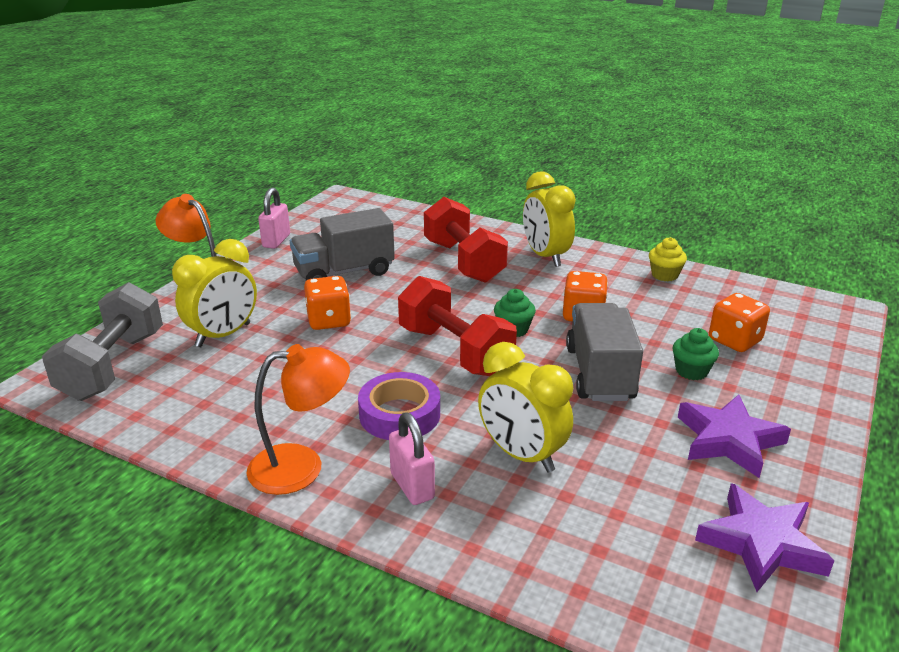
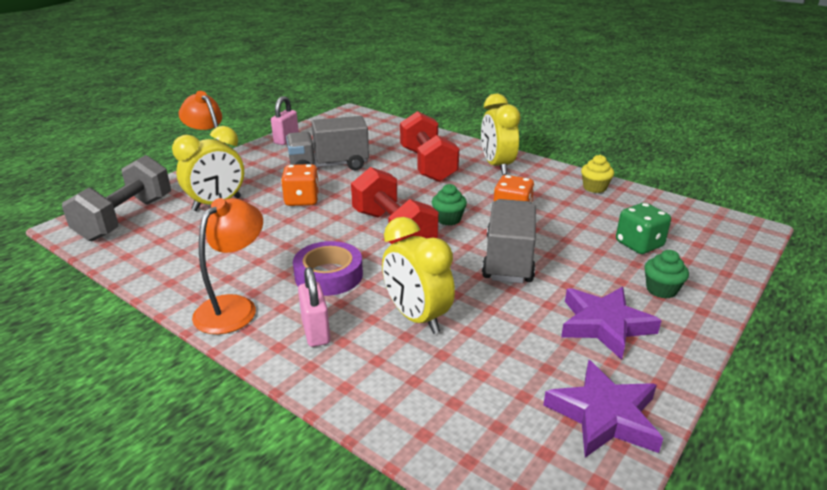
camera: 10 degrees right, 0 degrees up
orange lamp [246,344,350,495] -> orange lamp turned 60 degrees counterclockwise [192,198,263,334]
green cupcake [672,328,719,380] -> green cupcake moved to [644,250,689,299]
orange dice [709,293,770,352] -> green dice [616,203,671,254]

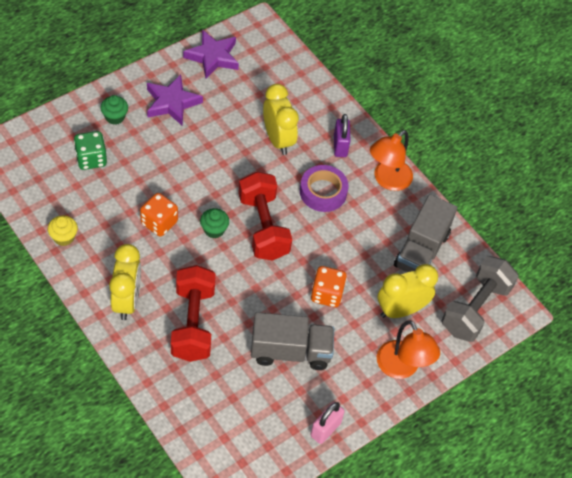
camera: 170 degrees left, 25 degrees up
pink padlock [298,267,330,347] -> purple padlock [334,114,351,157]
grey truck [482,199,536,283] -> grey truck moved to [394,194,457,272]

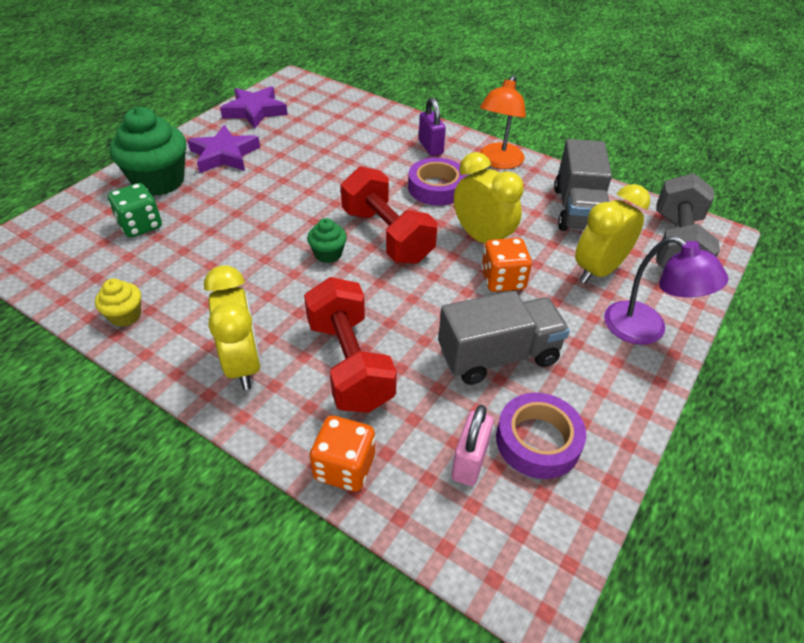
camera: 15 degrees left, 10 degrees down
green cupcake [100,95,128,125] -> green cupcake [109,107,186,196], size x2.06
orange dice [140,193,178,236] -> orange dice moved to [310,416,375,492]
yellow clock [263,84,299,155] -> yellow clock moved to [454,152,524,243]
pink padlock [310,402,345,444] -> pink padlock moved to [452,405,494,486]
orange lamp [377,320,440,379] -> purple lamp [604,236,728,345]
none -> purple tape [496,393,586,479]

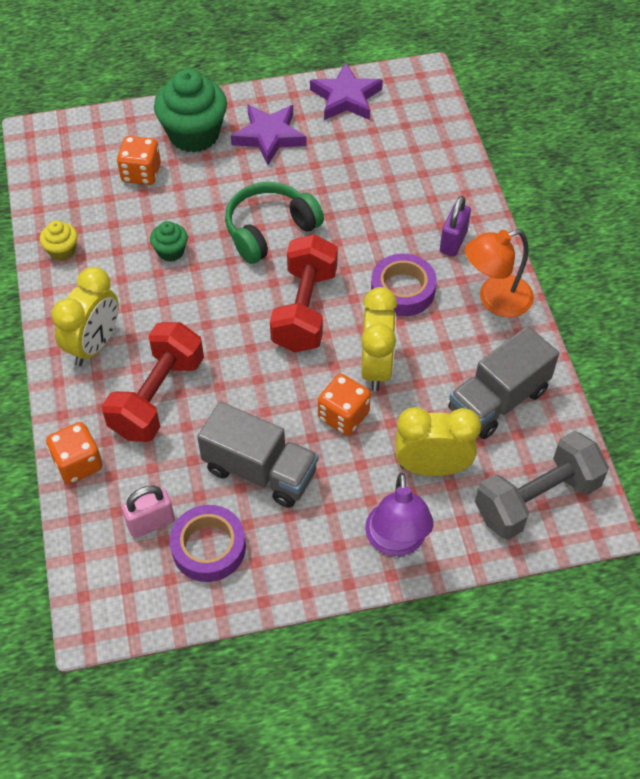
camera: 45 degrees right, 10 degrees up
green dice [108,183,162,238] -> orange dice [117,136,161,185]
green cupcake [307,218,347,263] -> green cupcake moved to [150,221,188,262]
none -> green headphones [225,182,324,264]

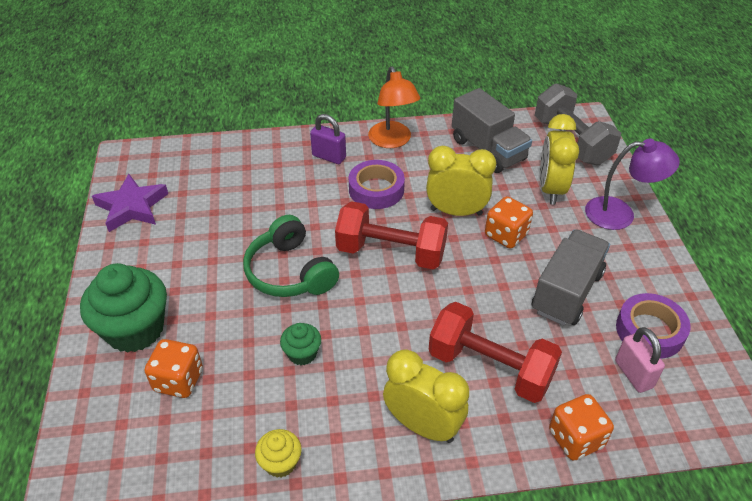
camera: 85 degrees left, 10 degrees down
purple star [231,105,306,165] -> none

